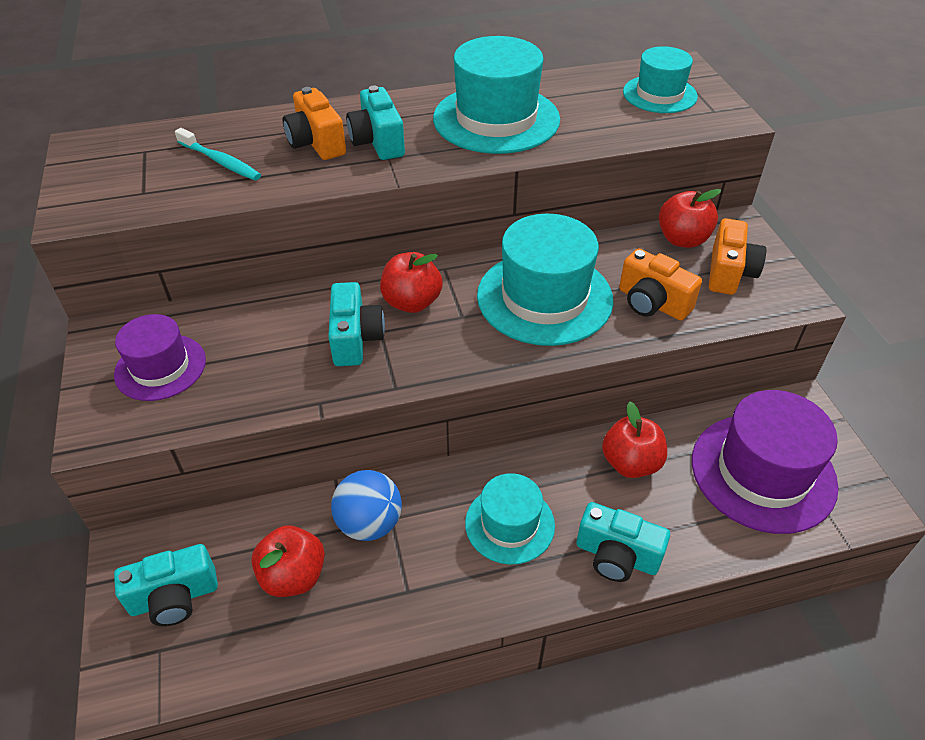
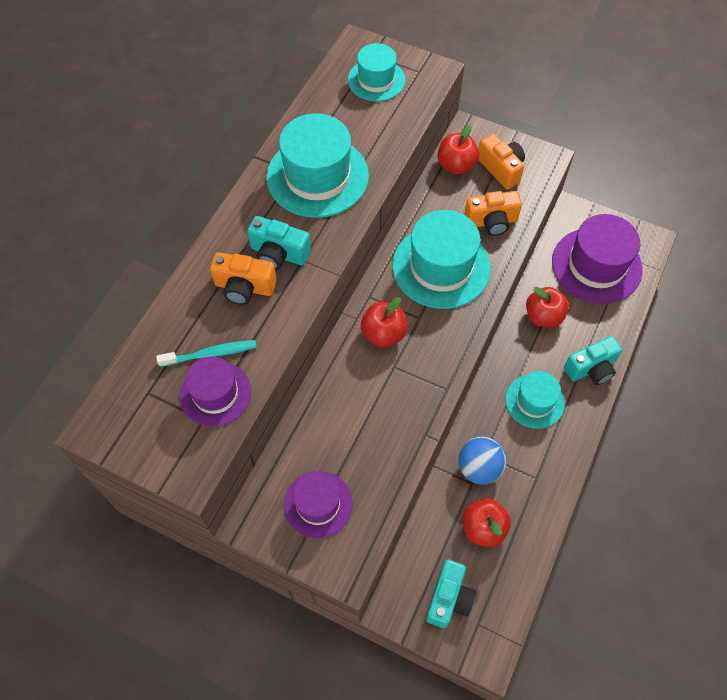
camera: 50 degrees left, 15 degrees up
turquoise camera [328,282,385,366] -> none
none -> purple hat [180,357,251,427]

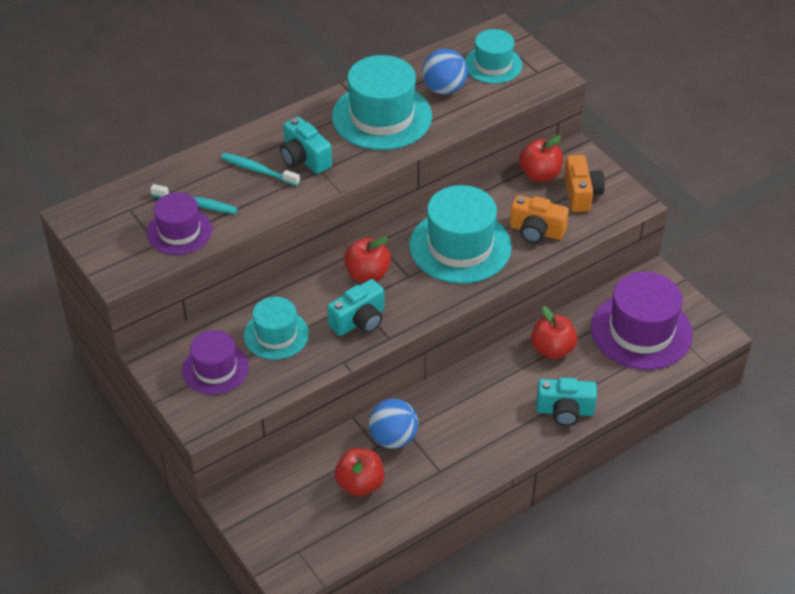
camera: 30 degrees right, 15 degrees down
orange camera [210,252,277,305] -> turquoise toothbrush [221,153,300,186]
turquoise camera [426,559,476,628] -> turquoise camera moved to [327,279,384,336]
turquoise hat [505,371,565,429] -> turquoise hat moved to [244,297,309,360]
none -> blue ball [422,49,468,95]

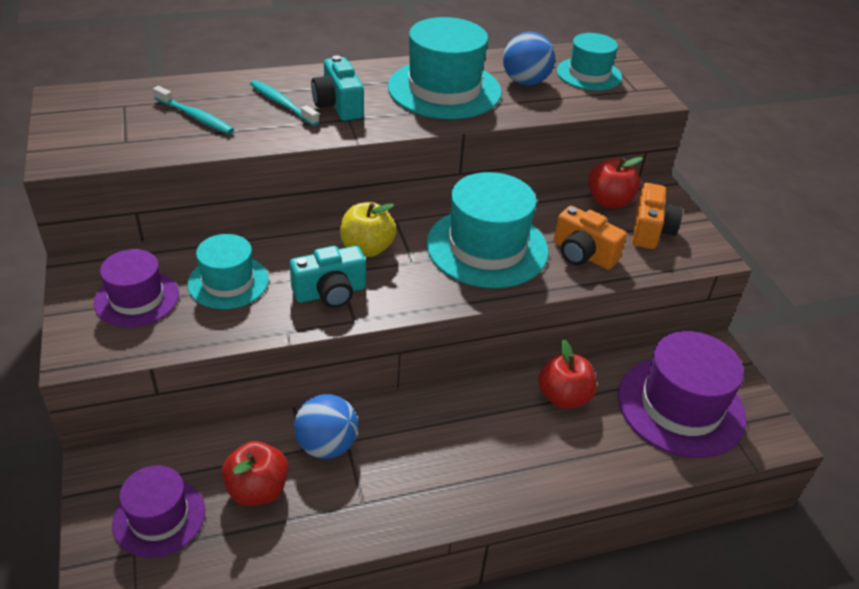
camera: 15 degrees right, 5 degrees down
purple hat [147,192,212,255] -> purple hat moved to [112,465,205,558]
red apple [344,237,391,283] -> yellow apple [340,202,397,257]
turquoise camera [536,378,597,426] -> none

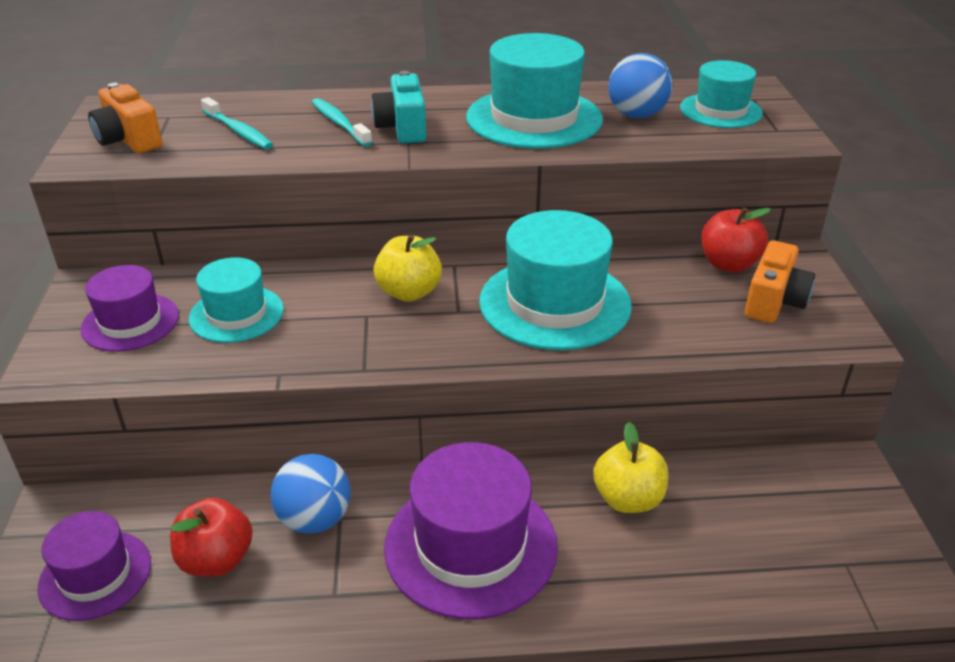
camera: 15 degrees right, 5 degrees down
turquoise camera [290,246,366,308] -> none
red apple [538,339,596,409] -> yellow apple [593,422,668,513]
orange camera [554,206,627,270] -> orange camera moved to [88,83,163,153]
purple hat [618,331,747,458] -> purple hat moved to [384,442,558,620]

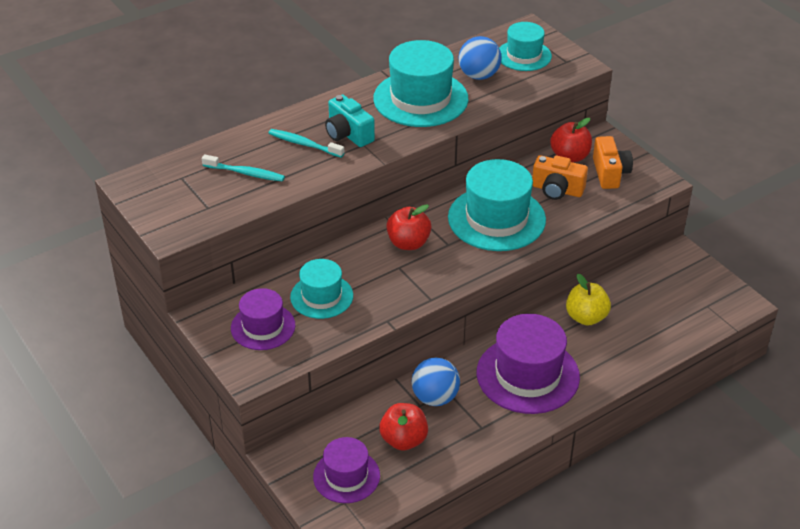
camera: 30 degrees left, 5 degrees up
orange camera [88,83,163,153] -> orange camera moved to [532,155,588,200]
yellow apple [374,235,442,302] -> red apple [386,204,432,250]

